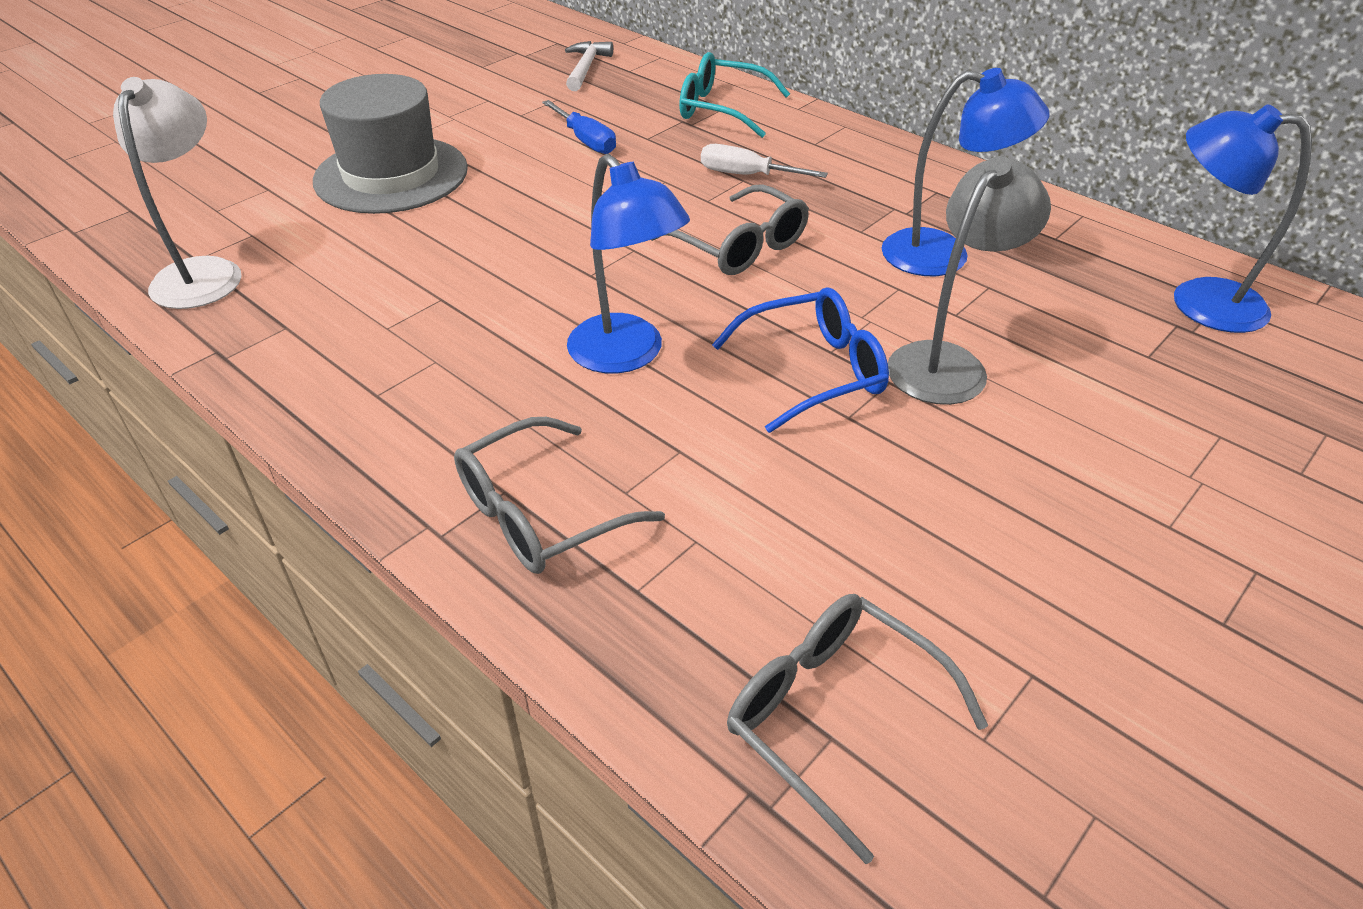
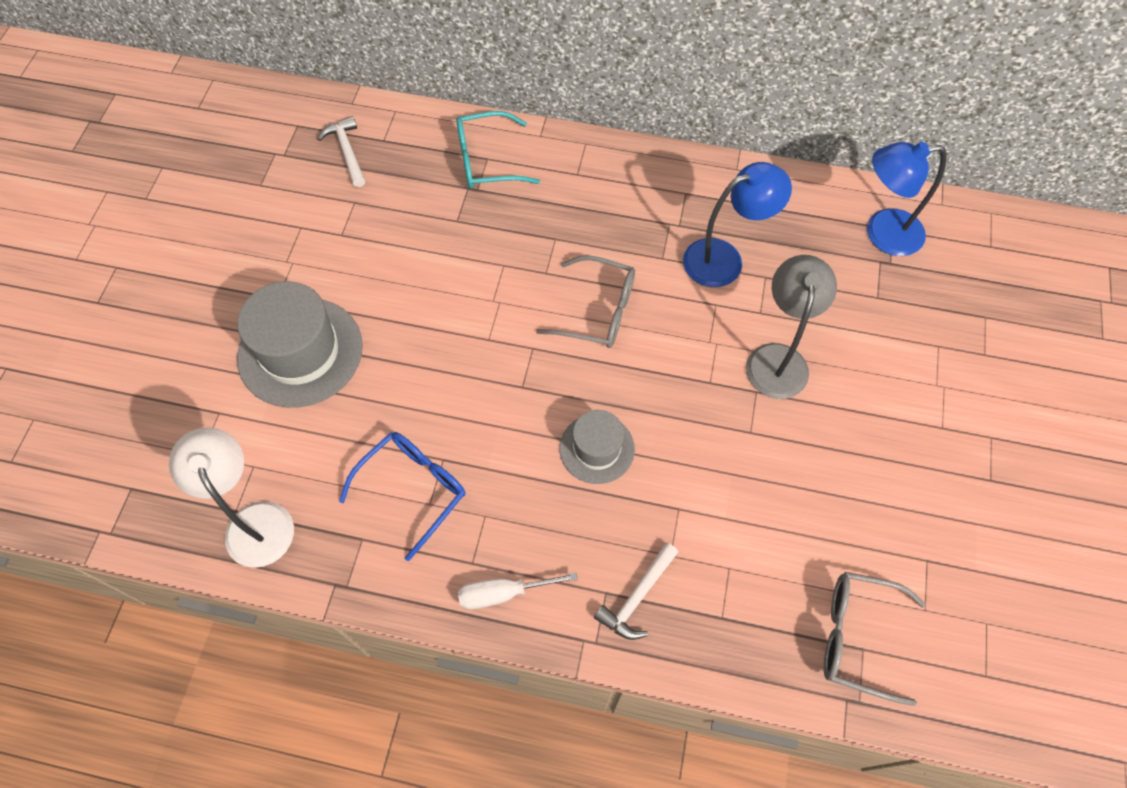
camera: 30 degrees left, 20 degrees up
grey glasses [454,417,665,574] -> white hammer [594,543,678,640]
blue screwdriver [542,100,616,154] -> none
blue lamp [567,154,690,373] -> grey hat [560,410,635,484]
white screwdriver [701,144,828,178] -> white screwdriver moved to [458,572,578,609]
blue glasses [712,287,889,433] -> blue glasses moved to [339,432,465,561]

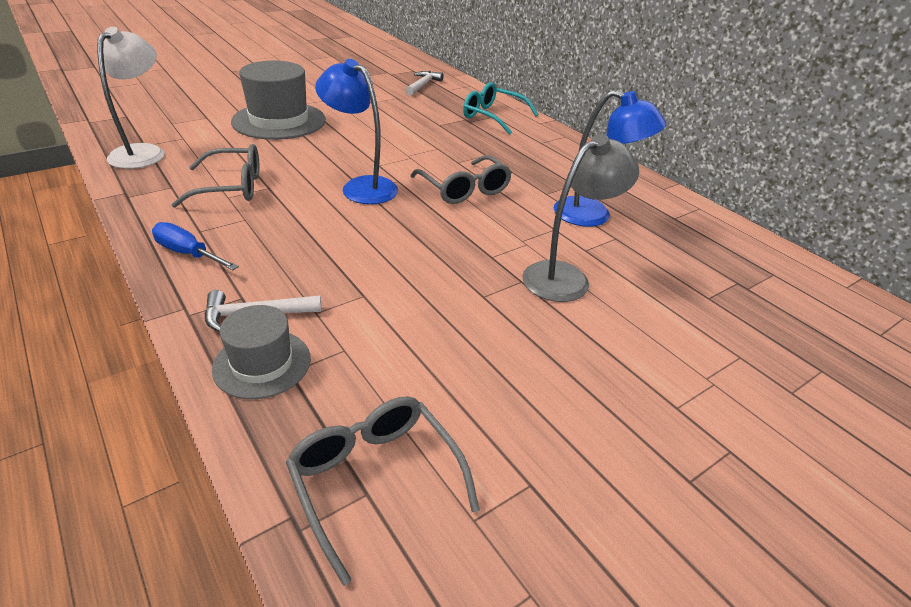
camera: 40 degrees right, 25 degrees down
blue glasses [339,432,465,561] -> grey glasses [171,144,259,208]
white screwdriver [458,572,578,609] -> blue screwdriver [152,222,239,270]
grey hat [560,410,635,484] -> grey hat moved to [212,305,311,399]
blue lamp [867,142,947,256] -> blue lamp moved to [315,59,398,204]

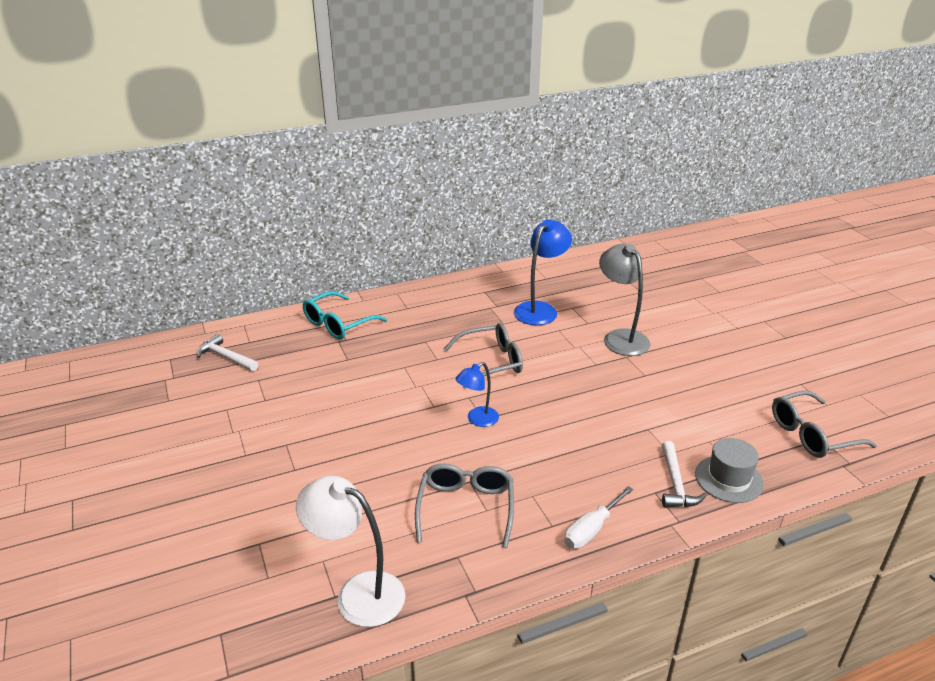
camera: 75 degrees left, 5 degrees down
blue screwdriver [152,222,239,270] -> white screwdriver [564,486,633,549]
grey hat [231,60,326,140] -> none
blue lamp [315,59,398,204] -> blue lamp [456,362,499,427], size x0.60

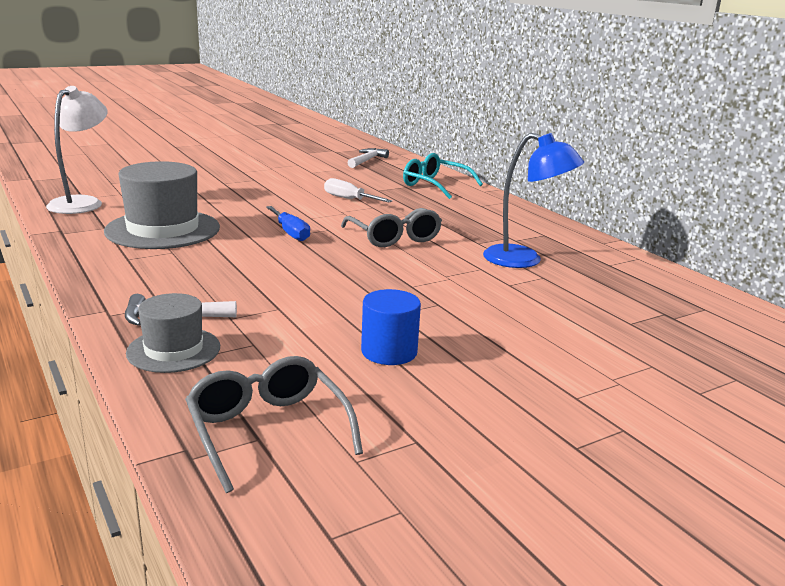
camera: 80 degrees right, 10 degrees down
grey glasses [415,464,514,548] -> grey hat [104,161,220,249]
blue lamp [456,362,499,427] -> blue screwdriver [266,206,310,241]
white screwdriver [564,486,633,549] -> white screwdriver moved to [324,178,392,202]
grey lamp [599,244,651,356] -> none
none -> blue cylinder [361,289,421,365]

